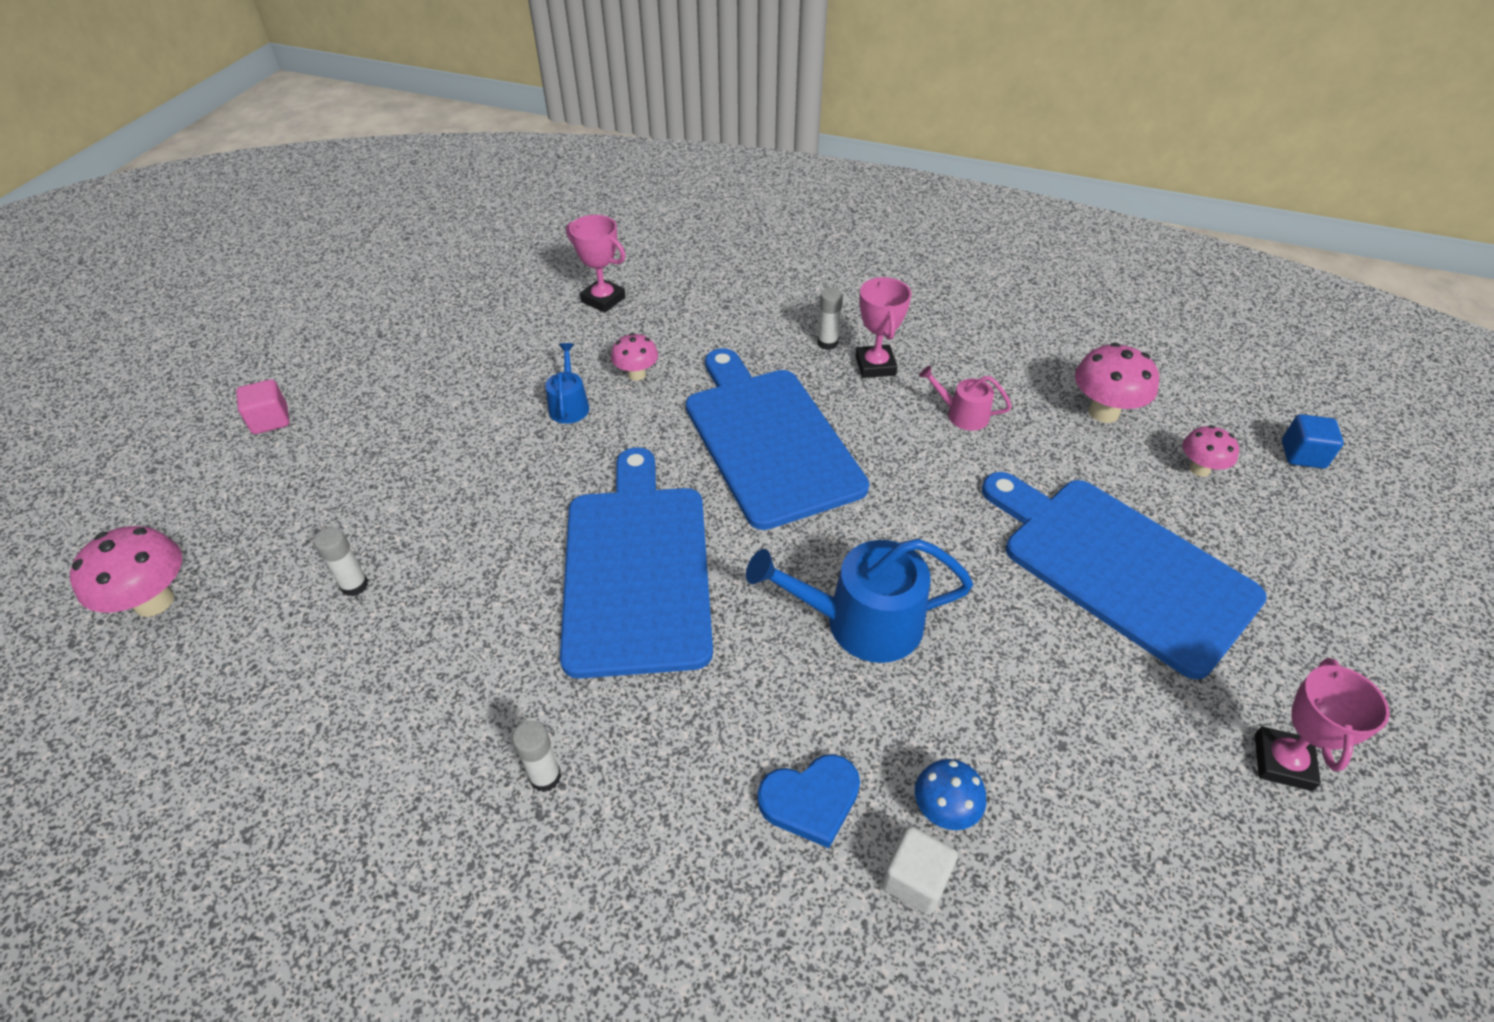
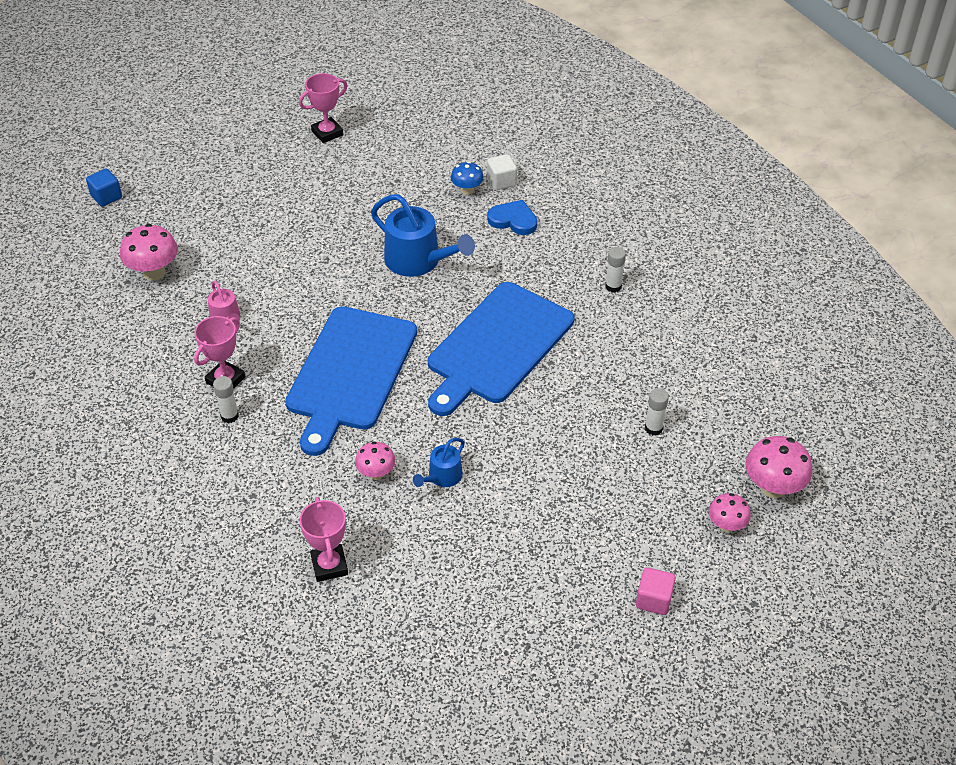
camera: 140 degrees left, 0 degrees up
blue cutting board [982,472,1267,679] -> none
pink mushroom [1183,425,1239,477] -> pink mushroom moved to [709,493,751,533]

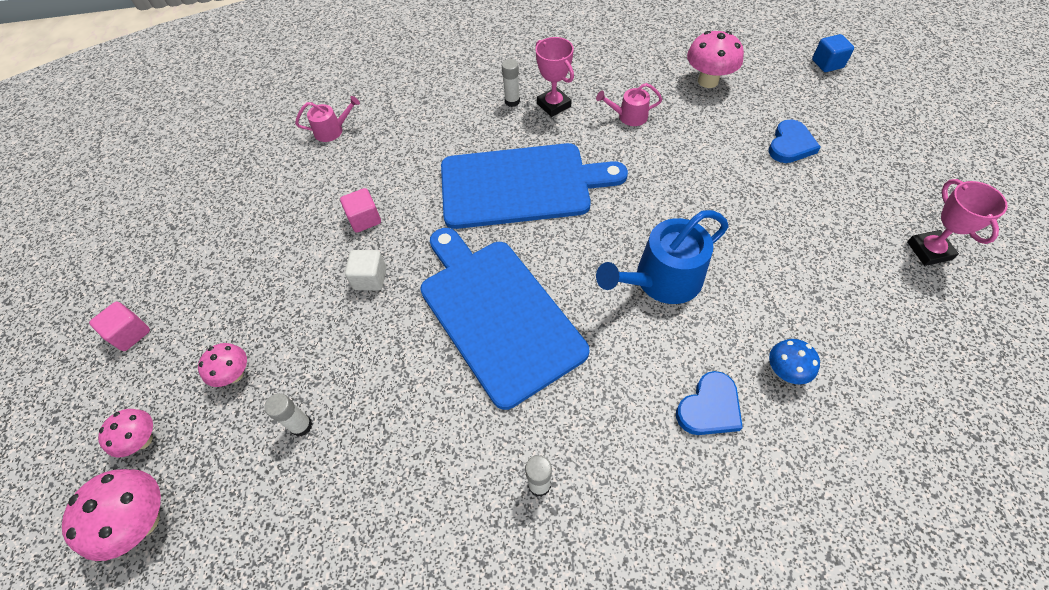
camera: 115 degrees right, 10 degrees up
blue cutting board [285,306,417,456] -> blue cutting board turned 135 degrees clockwise [441,143,628,229]
pink trophy [299,497,348,582] -> pink watering can [295,96,360,142]
pink mushroom [355,442,396,480] -> pink mushroom moved to [198,343,247,387]
blue watering can [413,438,465,487] -> pink cube [340,188,381,233]
white cube [487,154,517,190] -> white cube moved to [345,250,386,291]
none -> blue heart [769,120,821,163]

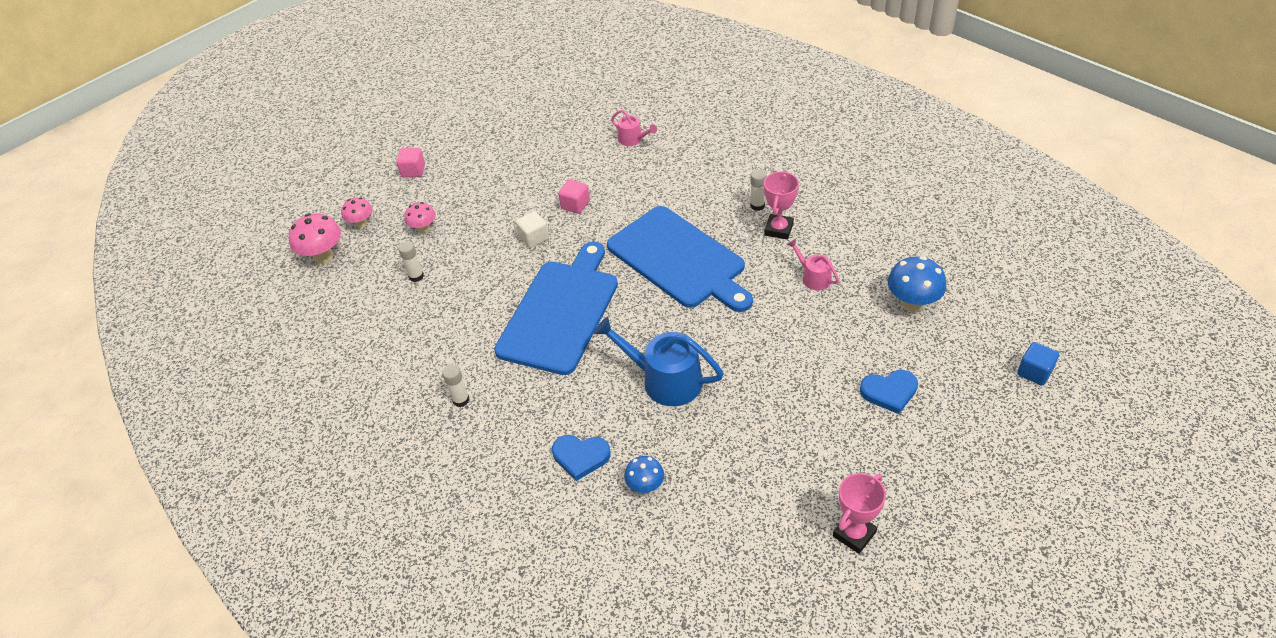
camera: 55 degrees right, 10 degrees down
pink mushroom [687,31,744,88] -> blue mushroom [888,256,947,311]

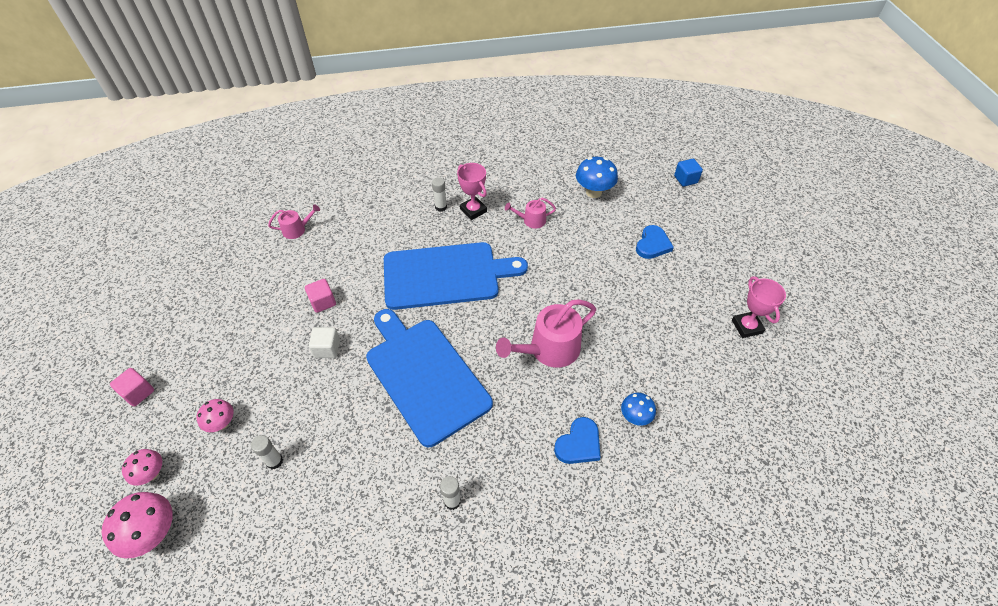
camera: 60 degrees left, 5 degrees up
blue watering can [594,317,724,406] -> pink watering can [496,299,596,368]

